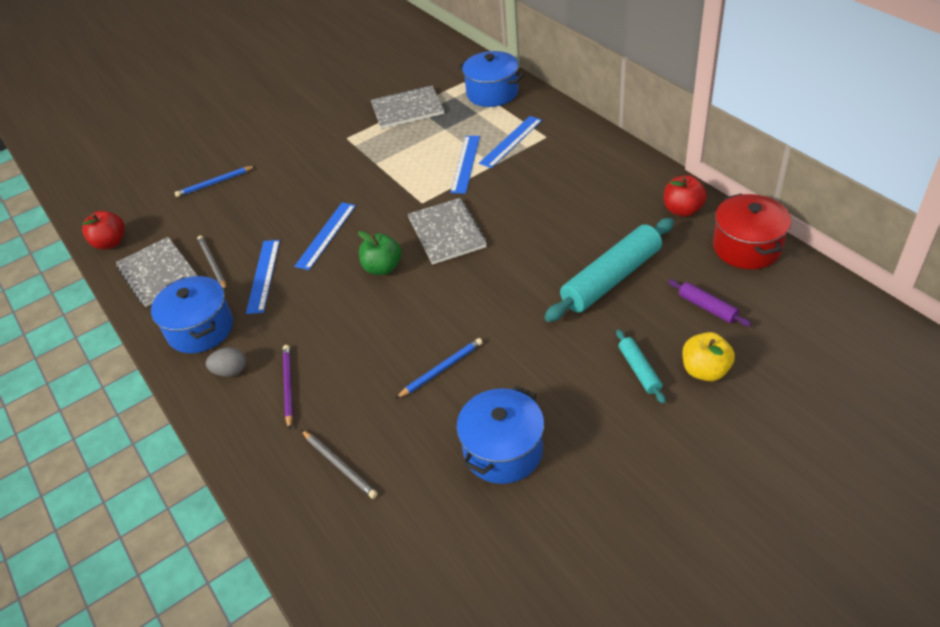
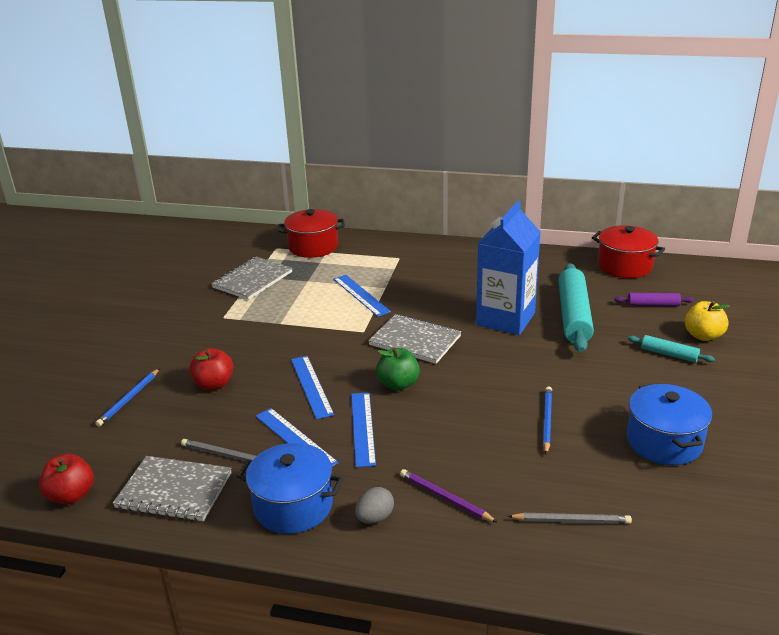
camera: 45 degrees left, 15 degrees down
blue pot [458,51,524,107] -> red pot [278,209,345,258]
blue ruler [479,116,542,168] -> blue ruler moved to [351,392,376,467]
red apple [664,175,707,217] -> red apple moved to [189,348,233,390]
none -> blue carton [476,201,541,335]

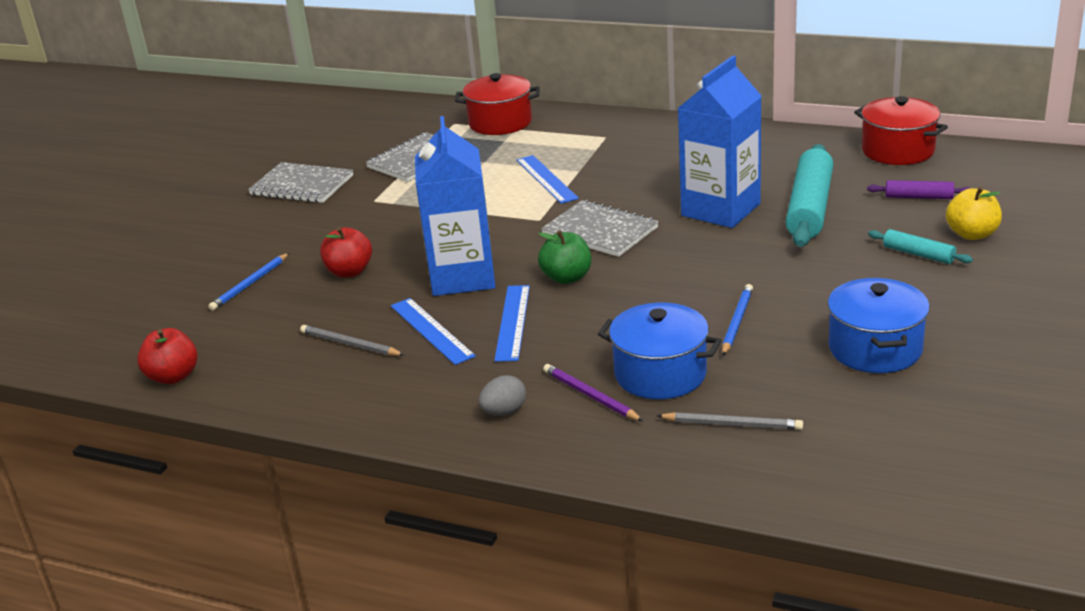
camera: 10 degrees right, 0 degrees up
grey notebook [113,456,232,521] -> grey notebook moved to [248,162,353,203]
blue pot [237,443,343,534] -> blue pot moved to [598,303,722,399]
blue ruler [291,356,334,419] -> blue carton [415,116,495,296]

